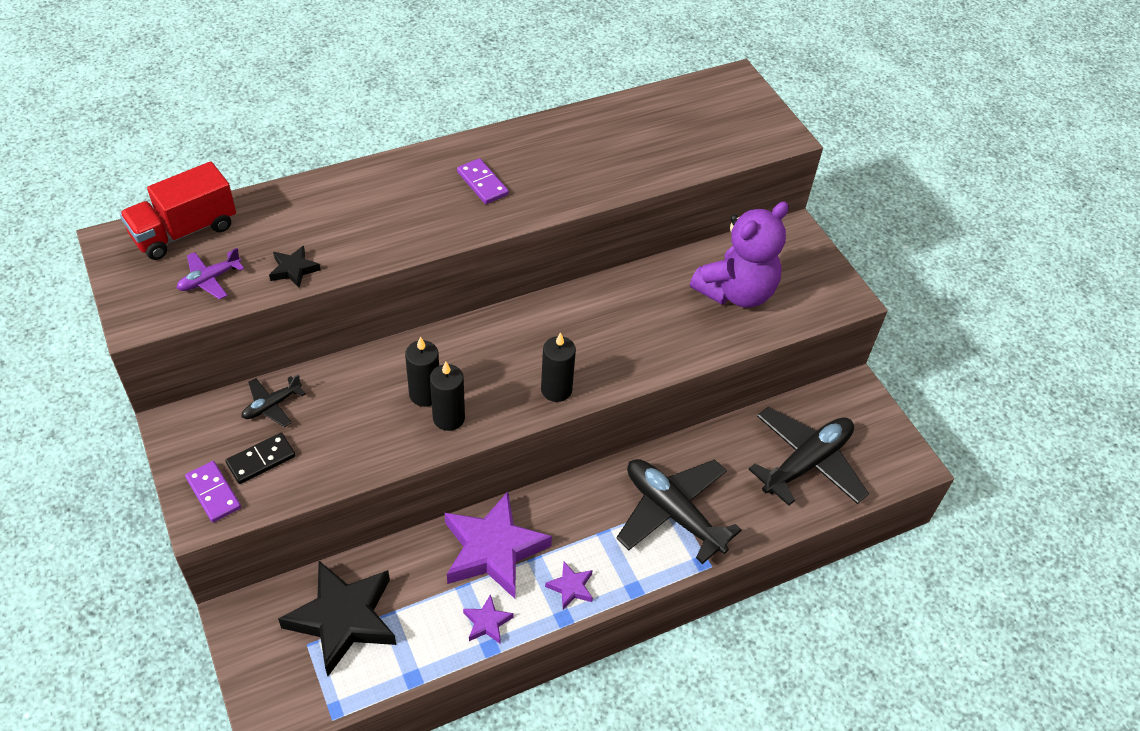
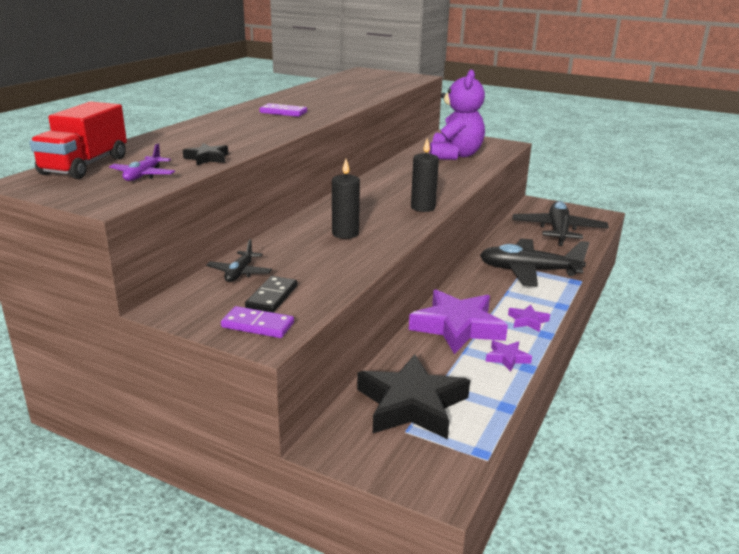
camera: 35 degrees left, 25 degrees down
black candle [430,361,465,431] -> none

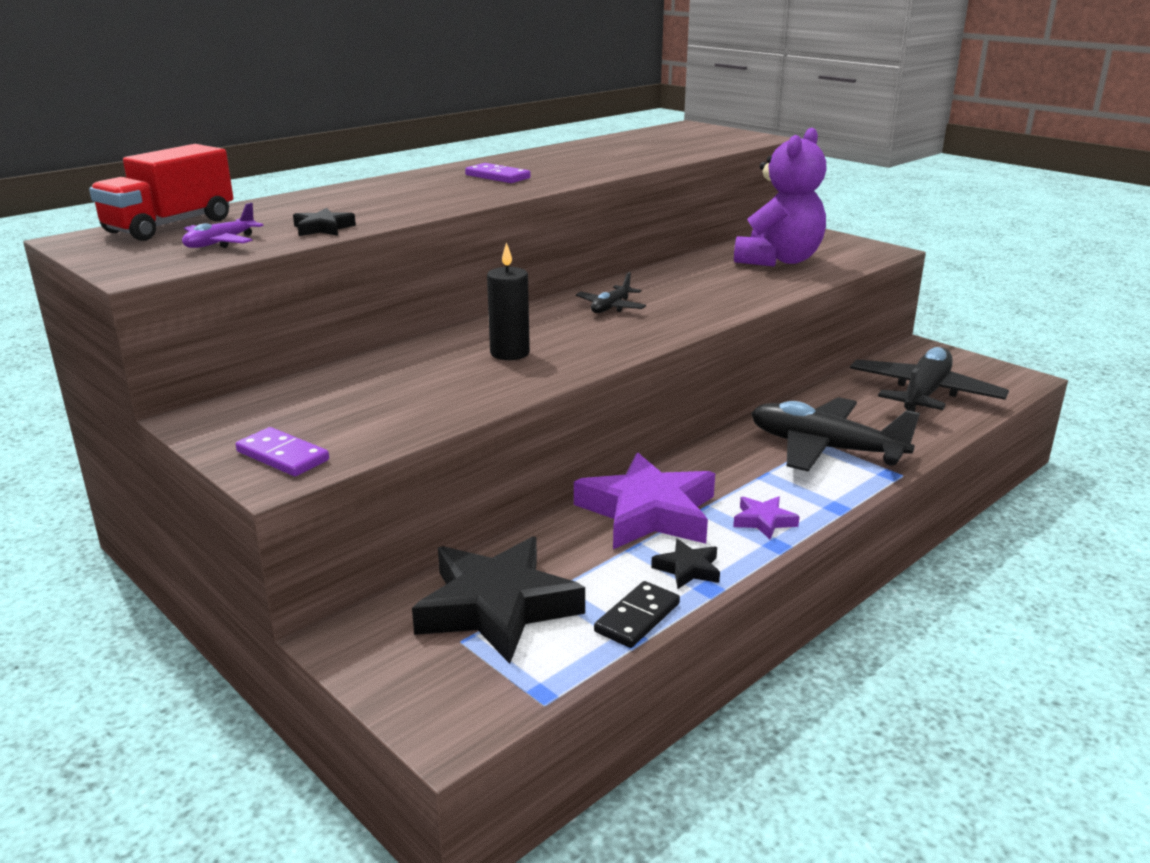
camera: 20 degrees right, 0 degrees up
black plane [206,239,272,282] -> black plane moved to [576,272,646,313]
black domino [245,276,297,313] -> black domino moved to [594,581,680,648]
black candle [411,138,439,212] -> none
purple star [486,340,532,372] -> black star [651,539,720,589]

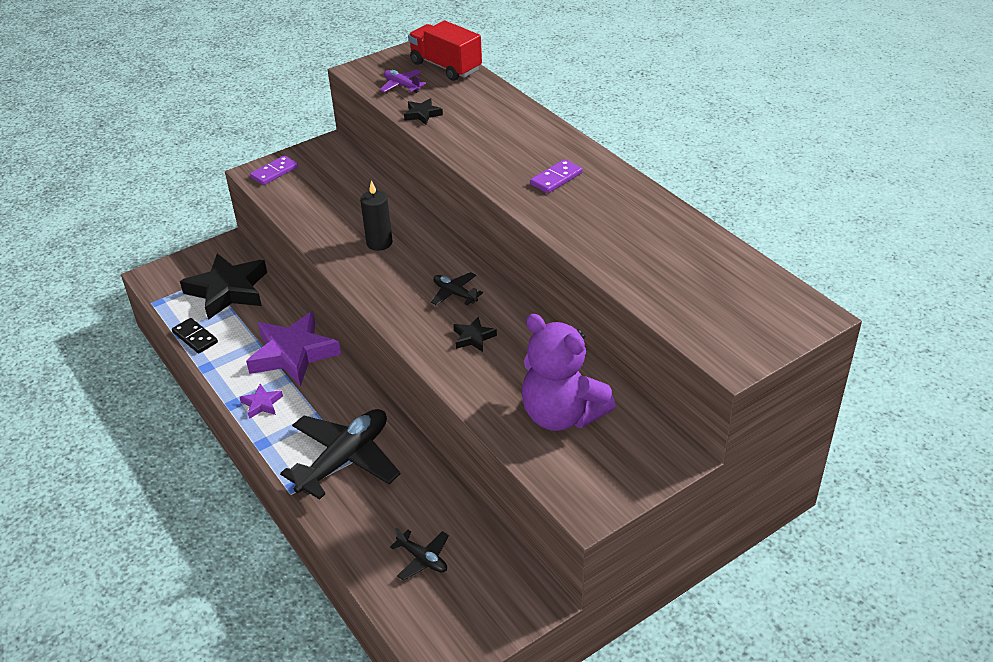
camera: 100 degrees right, 15 degrees up
black star [651,539,720,589] -> black star moved to [453,316,497,352]
black plane [850,347,1009,412] -> black plane [390,528,449,581], size x0.47

